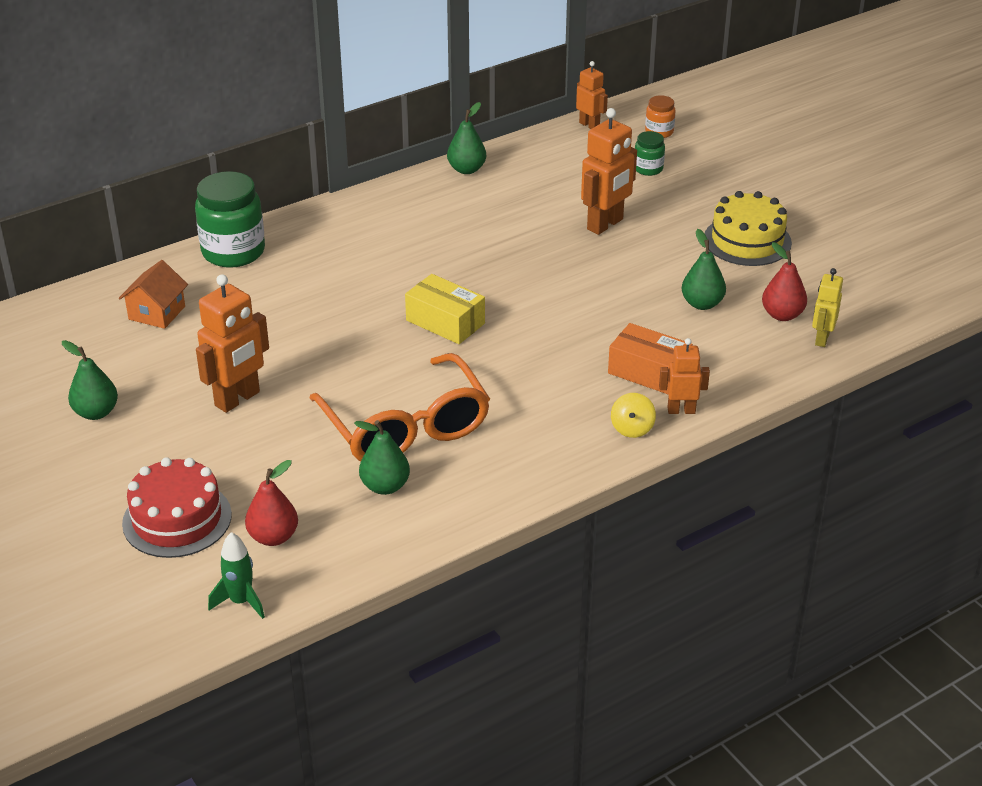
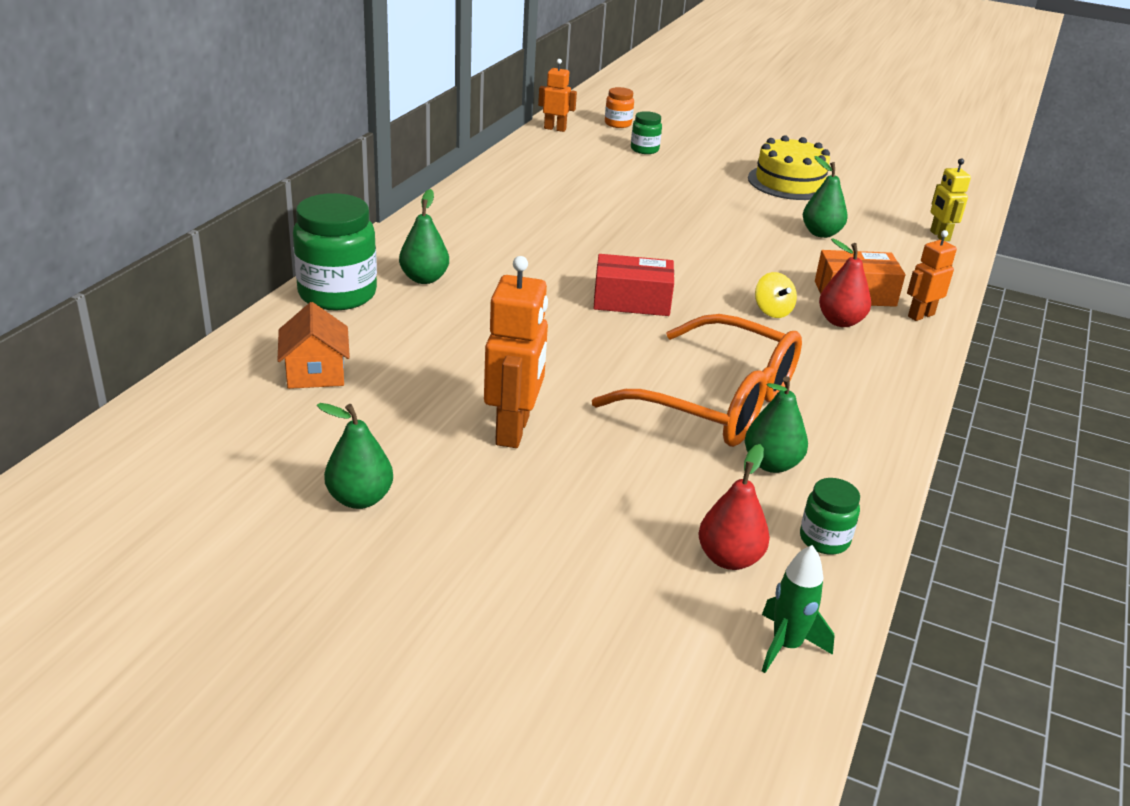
camera: 35 degrees left, 5 degrees down
red cake [122,457,232,558] -> none
yellow box [405,274,485,344] -> red box [593,254,674,316]
green pear [447,102,486,174] -> green pear moved to [399,189,449,284]
orange robot [581,108,637,235] -> none
yellow spinning top [611,393,656,438] -> yellow spinning top moved to [755,272,797,318]
red pear [762,242,807,321] -> red pear moved to [819,238,871,327]
none -> green jar [800,478,860,555]

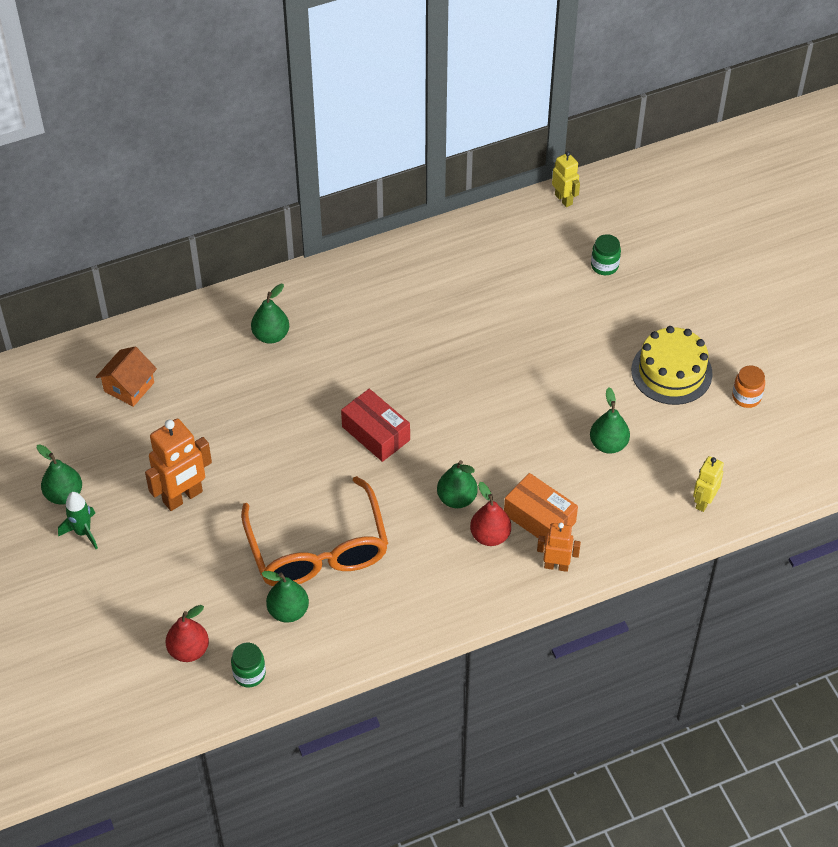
camera: 45 degrees right, 20 degrees up
green jar [293,193,377,311] -> none
orange robot [538,59,577,132] -> yellow robot [552,151,580,207]
orange jar [605,87,634,128] -> orange jar moved to [732,365,765,408]
yellow spinning top [755,272,797,318] -> green pear [437,460,478,508]
green rocket [762,545,834,673] -> green rocket moved to [58,492,98,549]

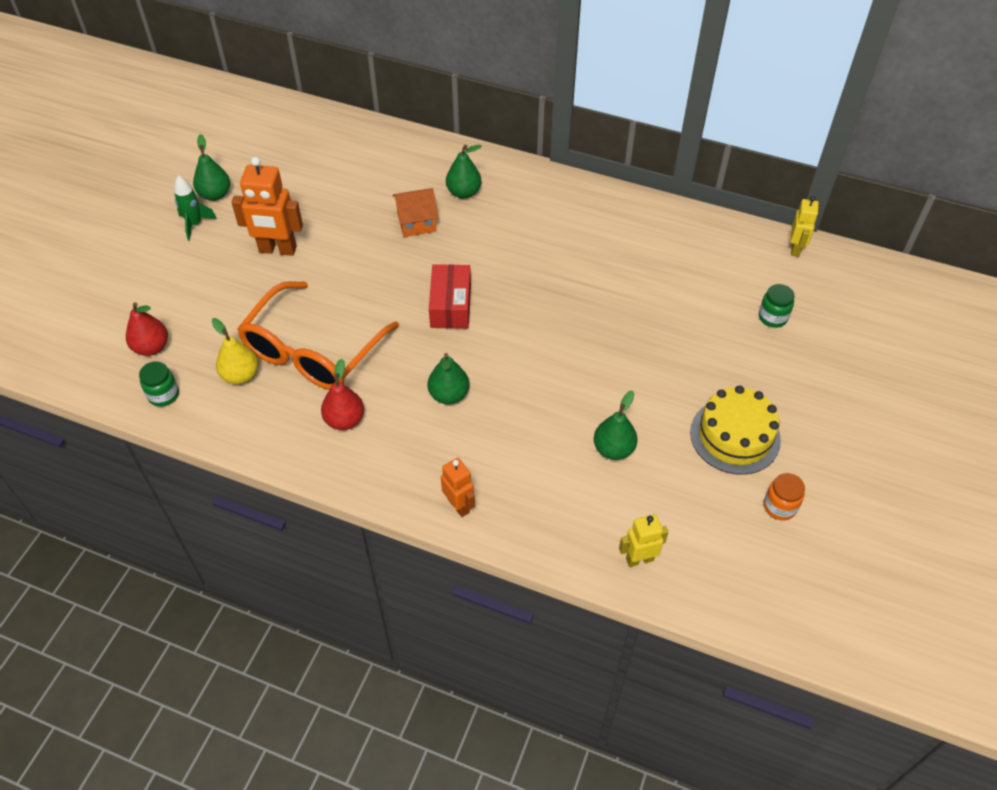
camera: 45 degrees right, 0 degrees up
orange house [96,347,157,407] -> orange house moved to [393,188,439,237]
green pear [261,571,309,623] -> yellow pear [212,318,258,384]
red pear [470,482,511,546] -> red pear moved to [321,359,364,430]
orange box [504,473,578,542] -> none

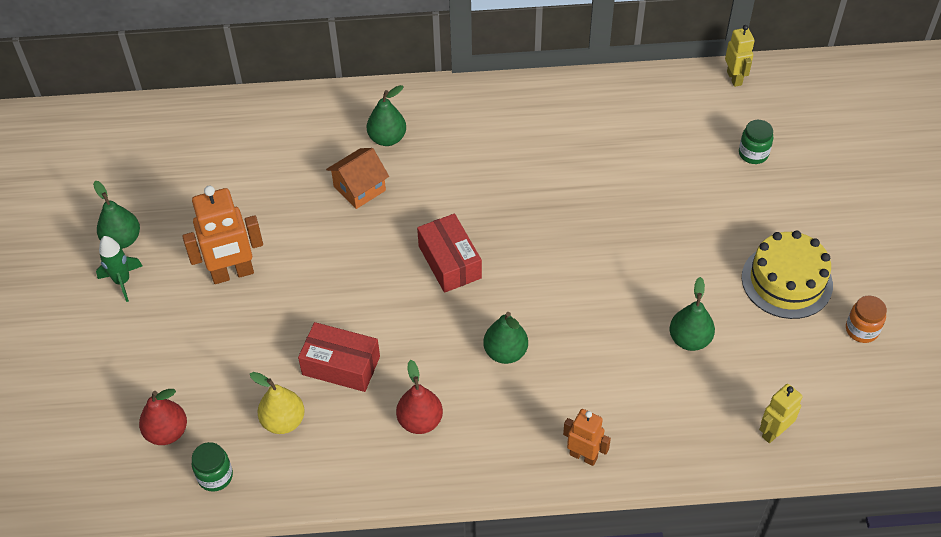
camera: 25 degrees left, 0 degrees up
orange glasses [237,281,399,390] -> red box [298,322,380,392]

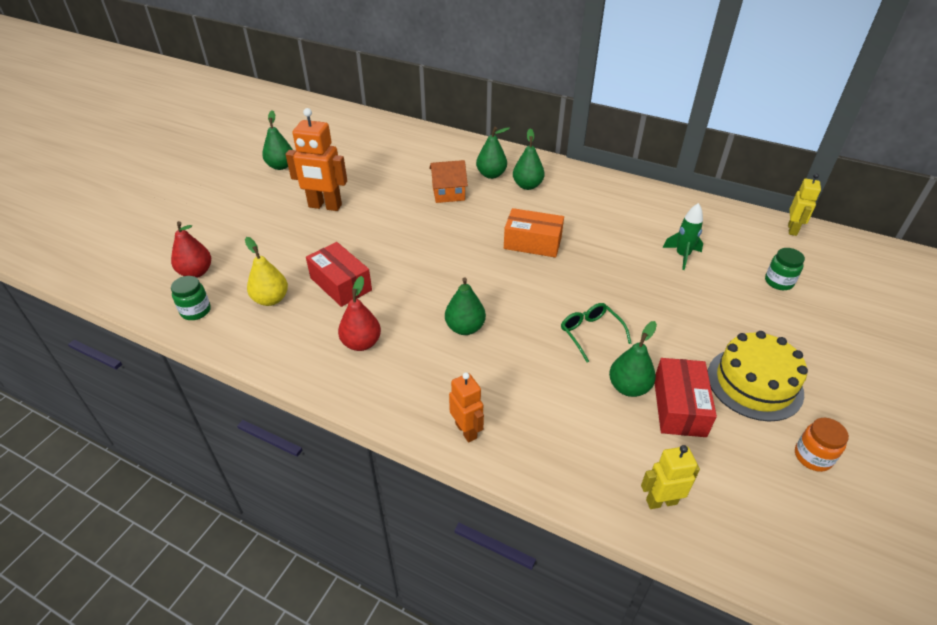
camera: 30 degrees right, 10 degrees down
green rocket [96,236,143,302] -> green rocket moved to [663,203,703,270]
red box [417,213,482,293] -> red box moved to [655,358,717,437]
none -> orange box [504,208,564,258]
none -> green pear [513,128,545,190]
none -> green glasses [561,303,632,363]

